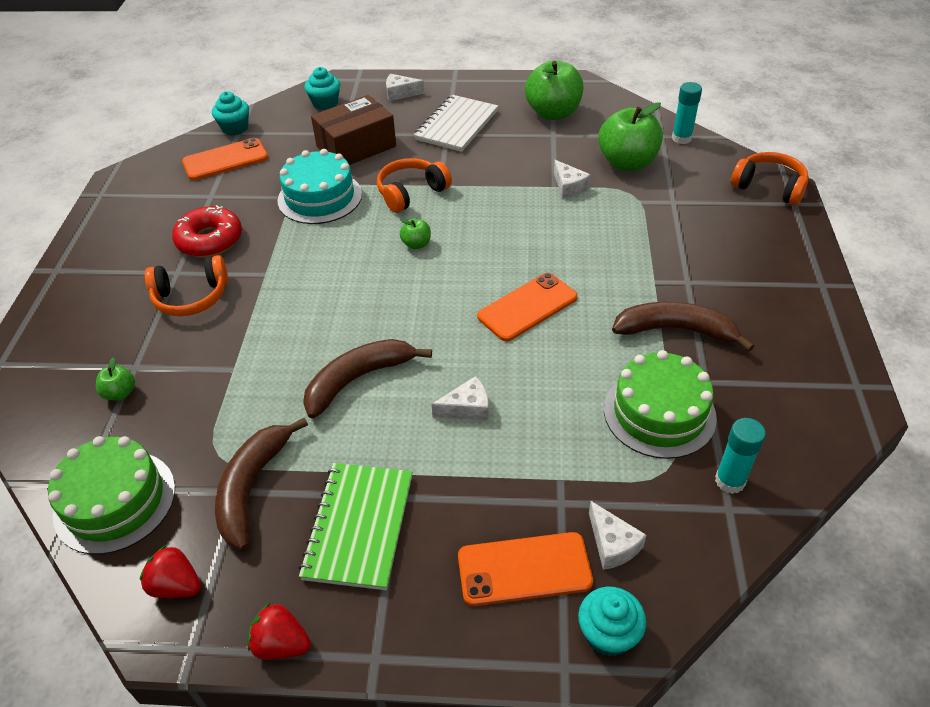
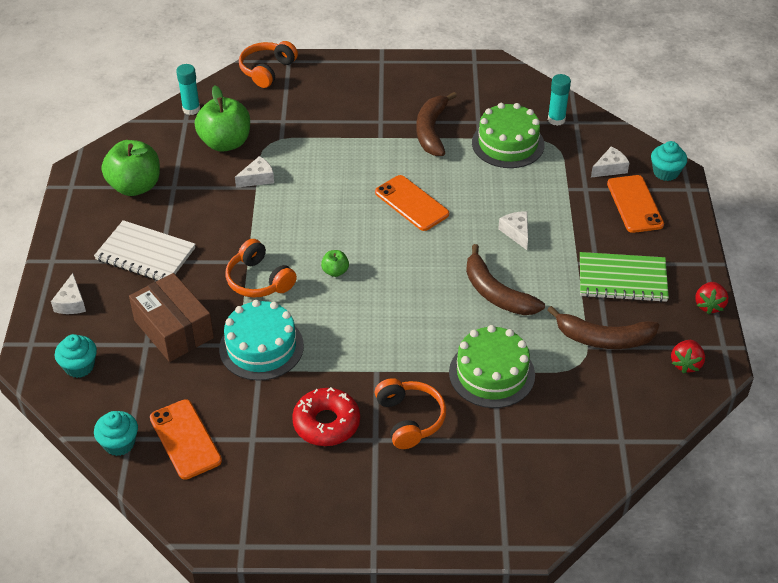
camera: 95 degrees left, 0 degrees up
green cake [48,436,175,555] -> green cake moved to [449,325,535,408]
green apple [96,358,135,400] -> none

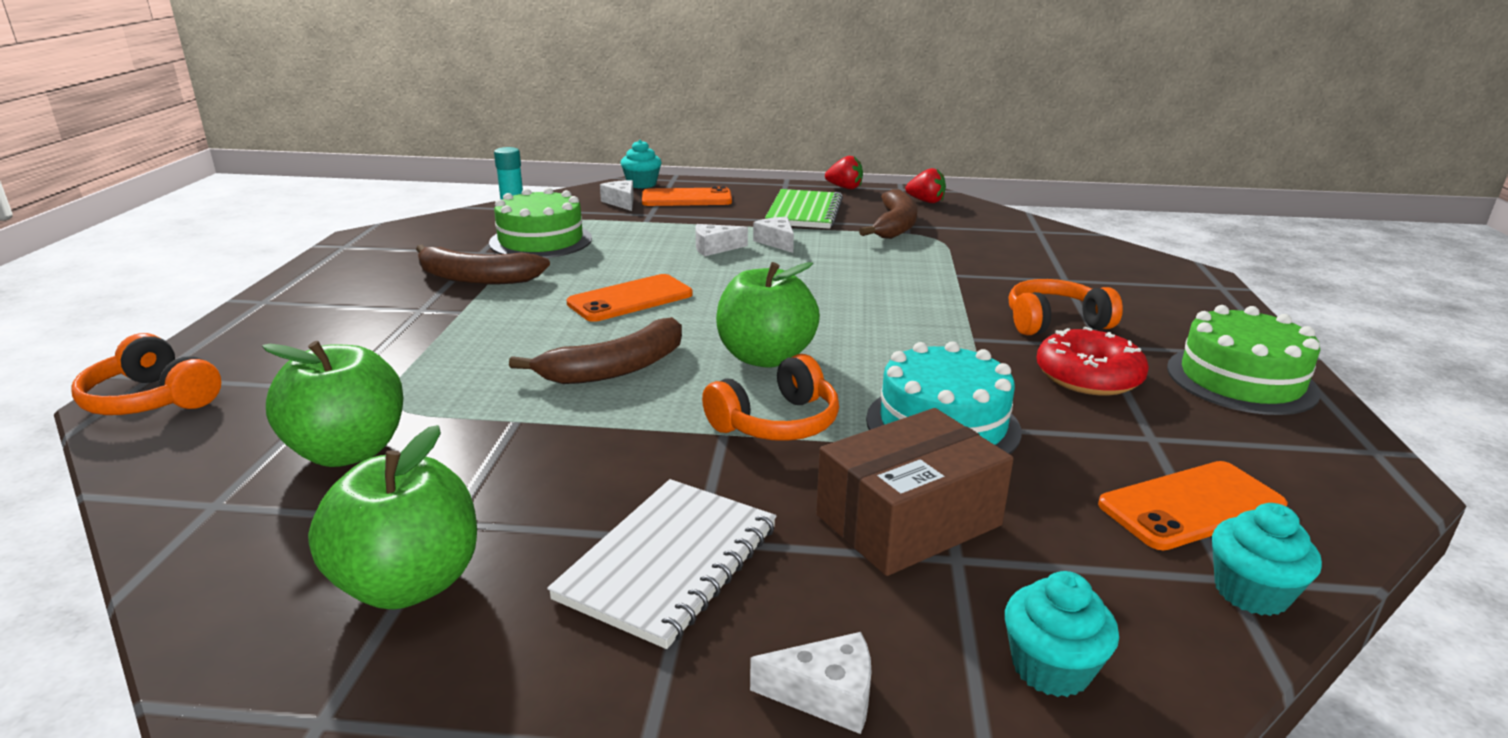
camera: 85 degrees left, 20 degrees down
turquoise glue stick [176,64,200,115] -> none
white cheese [235,156,274,188] -> white cheese moved to [753,217,794,253]
green apple [321,250,349,277] -> green apple [716,262,820,368], size x2.20
green cake [449,325,535,408] -> green cake moved to [1167,305,1321,415]
brown banana [466,244,545,315] -> brown banana moved to [509,317,682,384]

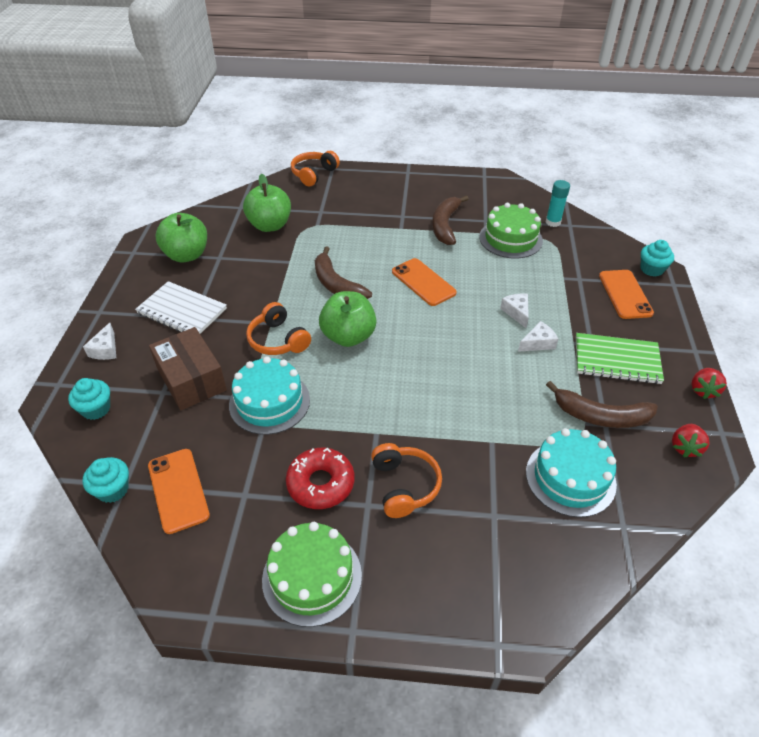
camera: 90 degrees right, 20 degrees up
white cheese [600,180,634,211] -> none
none -> turquoise cake [526,428,617,517]

